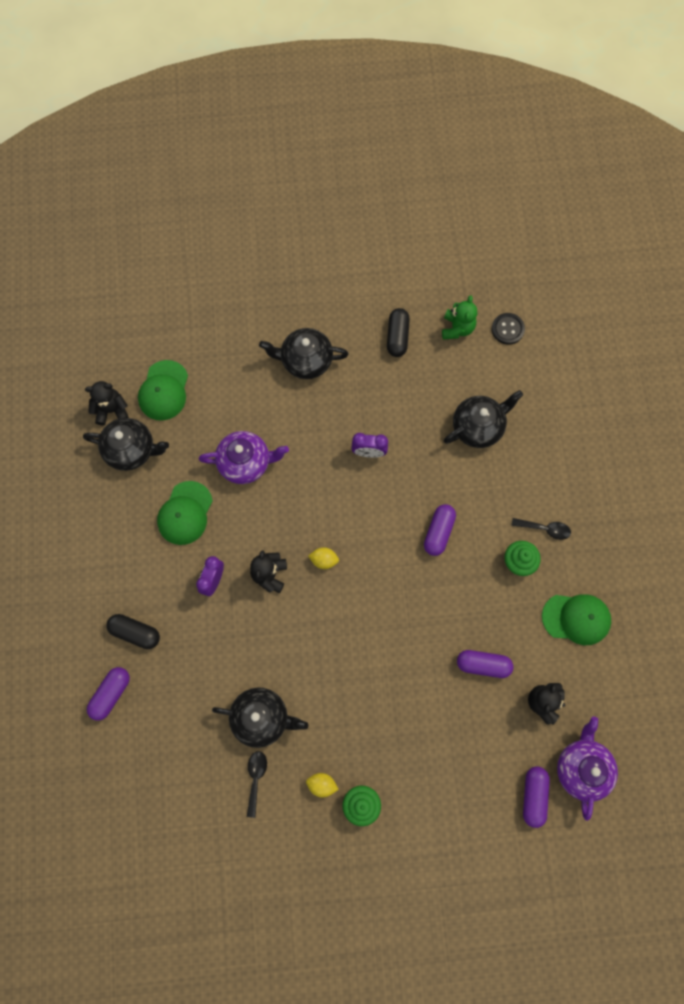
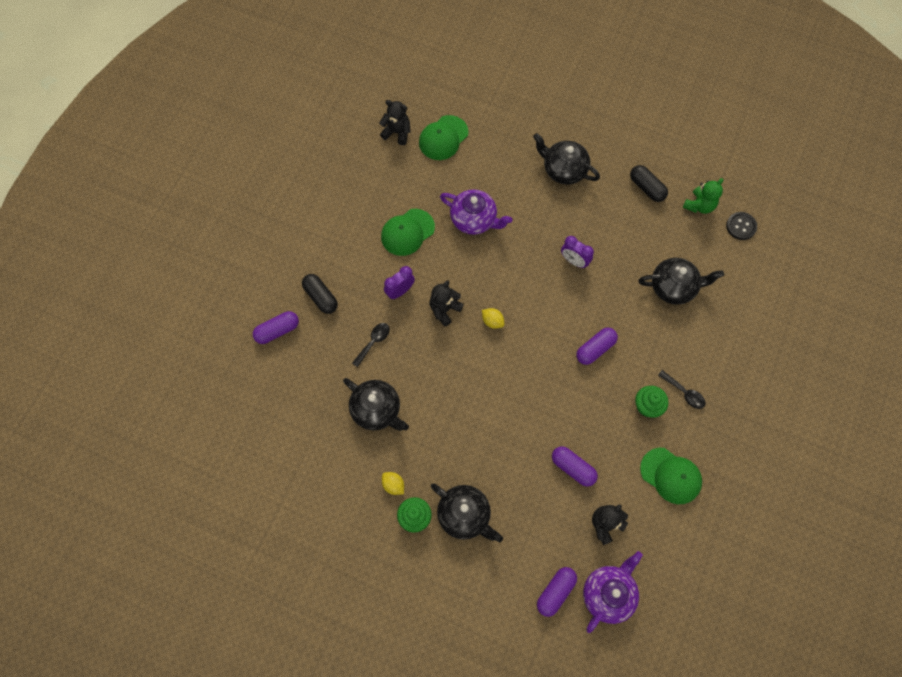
camera: 30 degrees right, 5 degrees down
black teapot [83,418,169,471] -> black teapot moved to [431,483,503,542]
black spoon [247,751,267,818] -> black spoon moved to [352,323,390,367]
black capsule [387,308,410,357] -> black capsule turned 75 degrees counterclockwise [630,165,668,202]

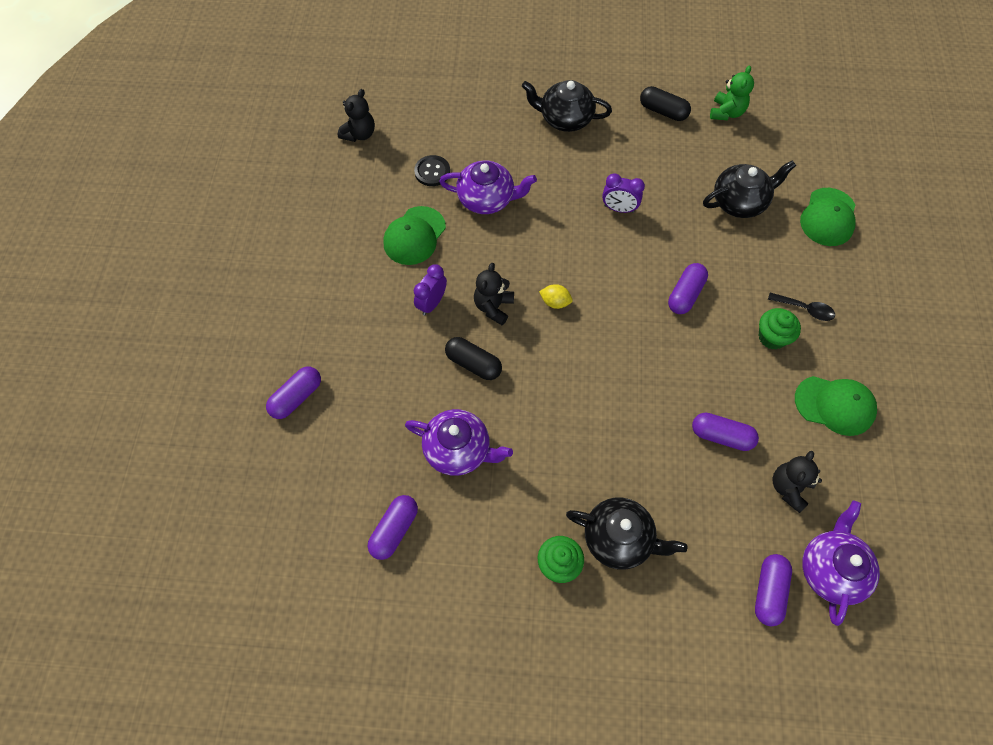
camera: 20 degrees left, 5 degrees down
black capsule [302,274,338,314] -> black capsule moved to [445,337,502,380]
black teapot [343,378,409,431] -> purple teapot [405,409,513,476]
black spoon [352,323,390,367] -> none
black teddy bear [379,100,410,145] -> black teddy bear turned 120 degrees clockwise [338,89,375,142]
yellow lemon [382,472,404,495] -> none
green cap [419,115,468,160] -> green cap moved to [800,188,856,246]
black button [726,212,757,240] -> black button moved to [414,155,450,186]
none -> purple capsule [368,495,418,560]

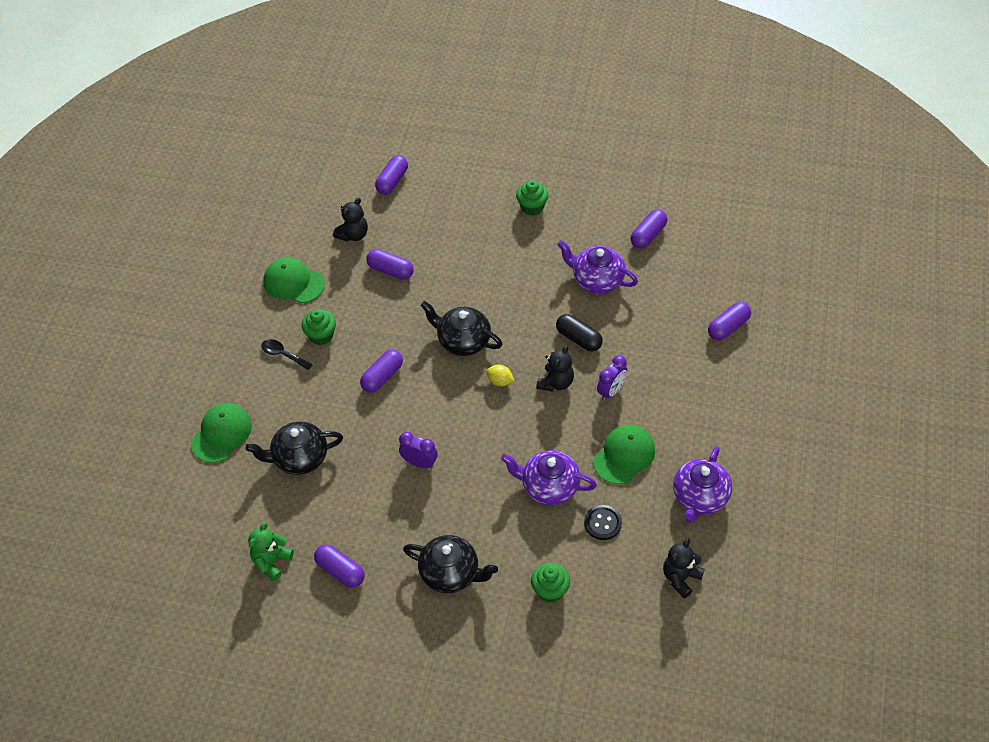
camera: 170 degrees left, 10 degrees down
black teapot [566,498,687,570] -> black teapot moved to [420,301,502,356]
black capsule [640,86,691,121] -> purple capsule [314,544,365,588]
purple teapot [802,501,880,626] -> purple teapot moved to [673,446,732,523]
none -> green cupcake [531,563,570,603]

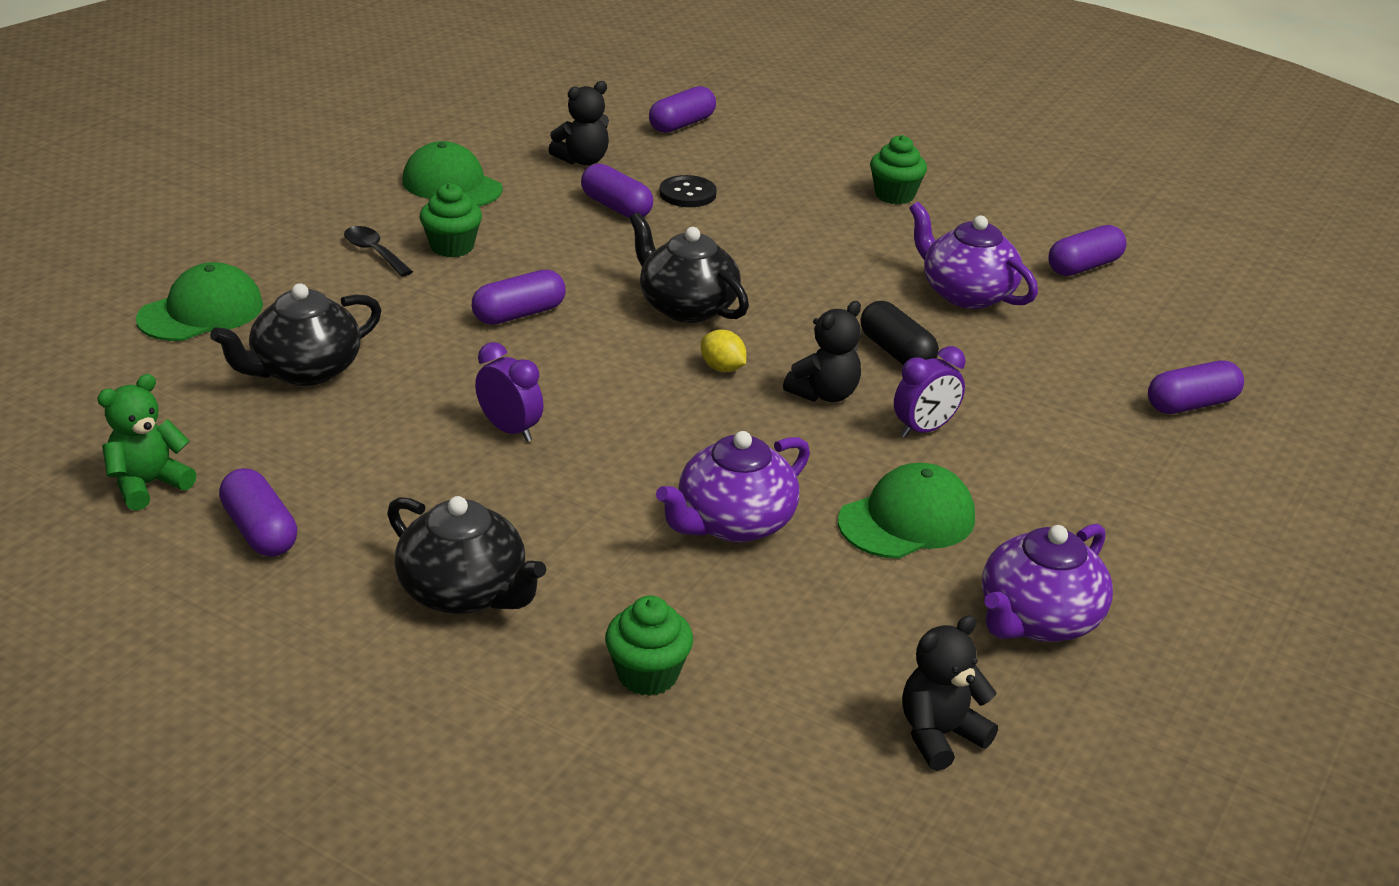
camera: 15 degrees right, 20 degrees down
black teapot [246,421,343,475] -> black teapot turned 45 degrees counterclockwise [210,283,381,386]
purple teapot [501,450,597,505] -> purple teapot turned 75 degrees counterclockwise [656,431,810,543]
black button [584,505,622,540] -> black button moved to [659,175,717,207]

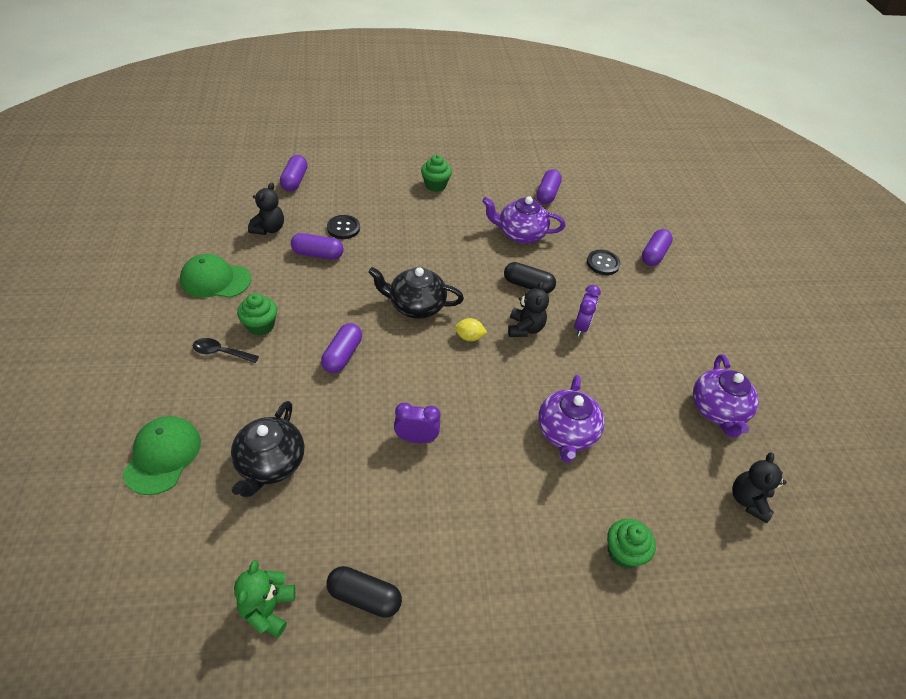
camera: 40 degrees left, 15 degrees up
purple capsule [219,468,297,557] -> black capsule [327,566,402,618]
black teapot [387,496,546,614] -> none
green cap [838,463,975,559] -> none
none -> black button [587,250,621,275]

